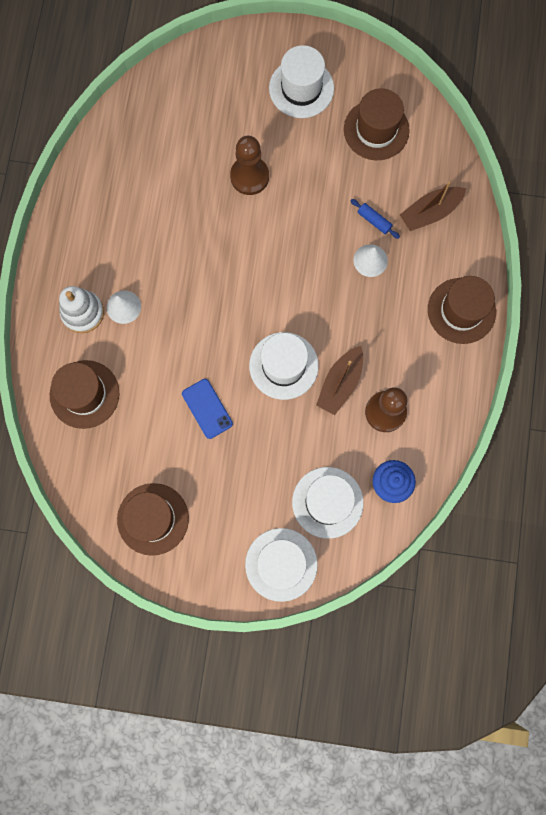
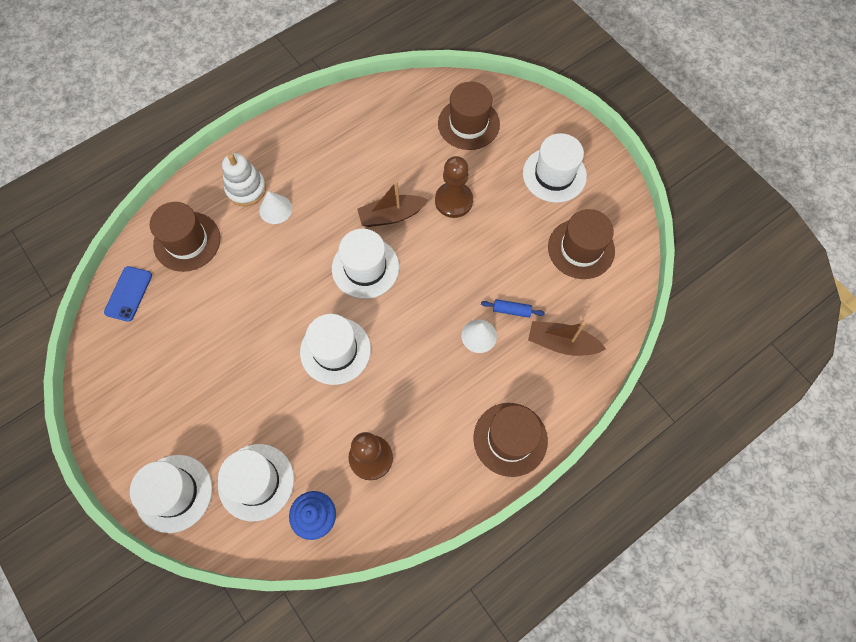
camera: 45 degrees right, 10 degrees down
brown hat [117,483,189,556] -> brown hat moved to [438,82,500,150]
blue phone [182,379,233,439] -> blue phone moved to [104,266,152,322]
brown boat [316,346,363,415] -> brown boat moved to [357,181,428,227]
blue rolling pin [350,199,400,239] -> blue rolling pin turned 75 degrees counterclockwise [481,299,545,318]
none -> white hat [332,229,399,299]

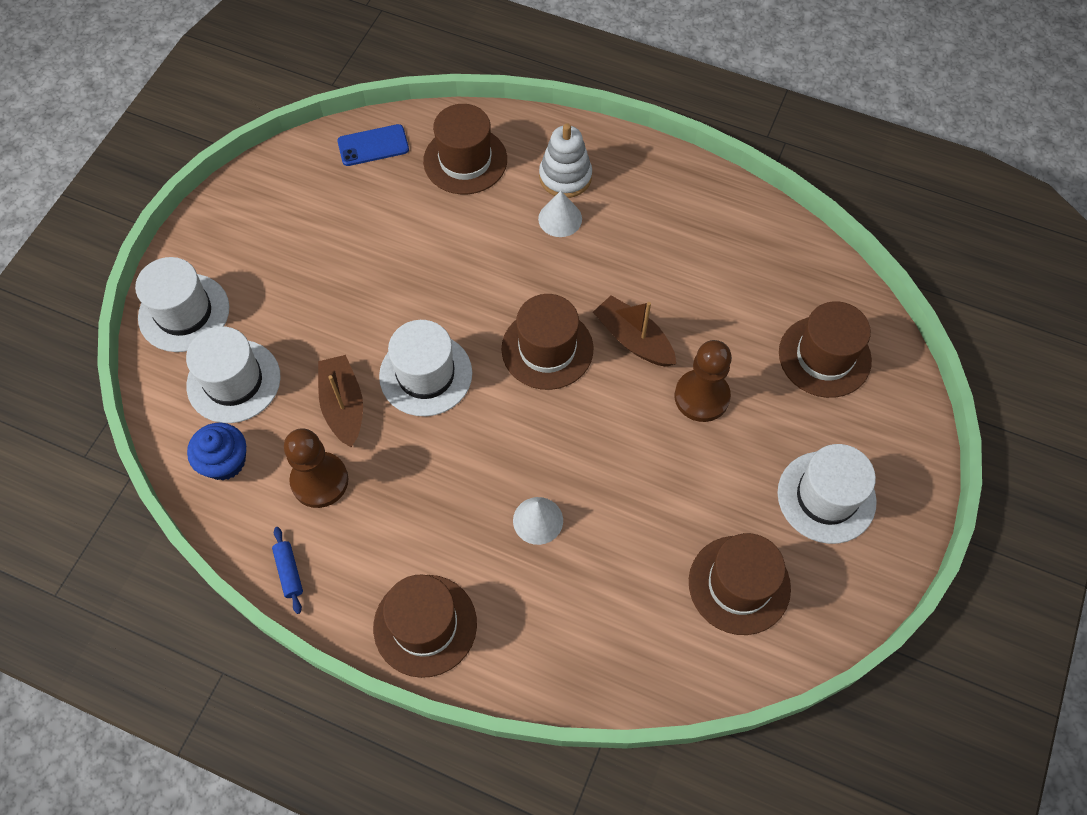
camera: 60 degrees right, 5 degrees down
white hat [332,229,399,299] -> brown hat [502,294,593,390]
blue rolling pin [481,299,545,318] -> blue rolling pin moved to [272,527,303,614]
brown boat [528,321,606,356] -> brown boat moved to [318,355,363,447]

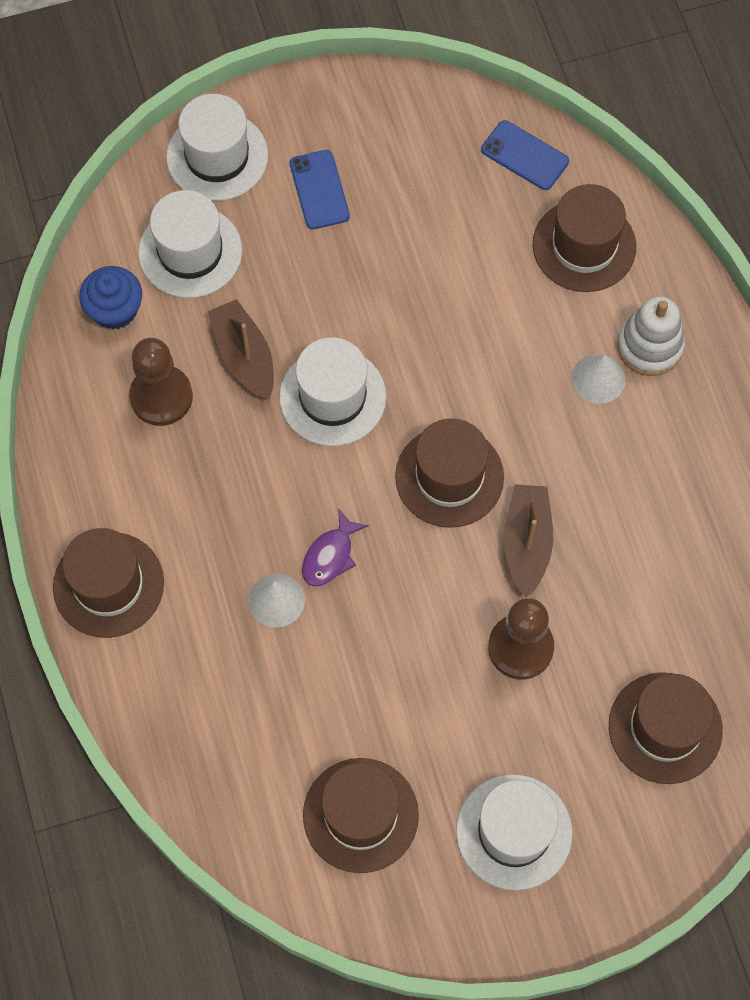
camera: 50 degrees right, 5 degrees up
blue rolling pin [272,527,303,614] -> none
brown boat [318,355,363,447] -> brown boat turned 60 degrees counterclockwise [208,299,274,400]
none -> blue phone [290,150,350,229]
none -> purple fish [302,508,369,587]

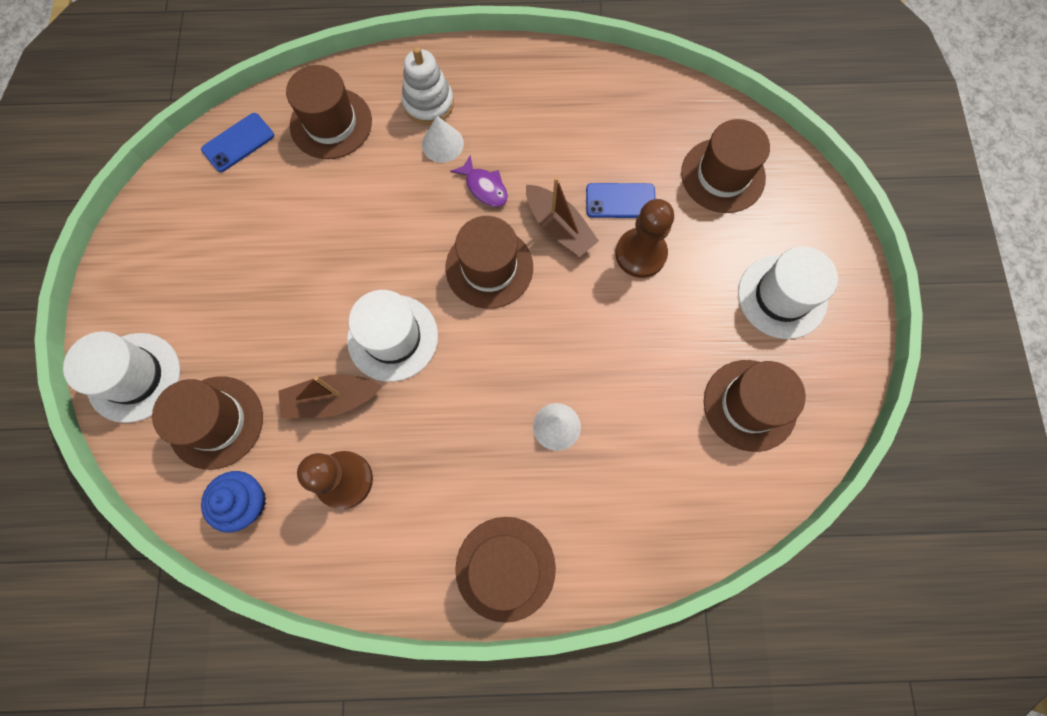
camera: 75 degrees left, 5 degrees up
white hat [138,190,242,298] -> brown hat [152,376,263,470]
blue phone [290,150,350,229] -> blue phone moved to [586,183,656,218]
purple fish [302,508,369,587] -> purple fish moved to [450,155,508,207]
brown boat [504,484,553,598] -> brown boat turned 150 degrees counterclockwise [526,177,599,257]

